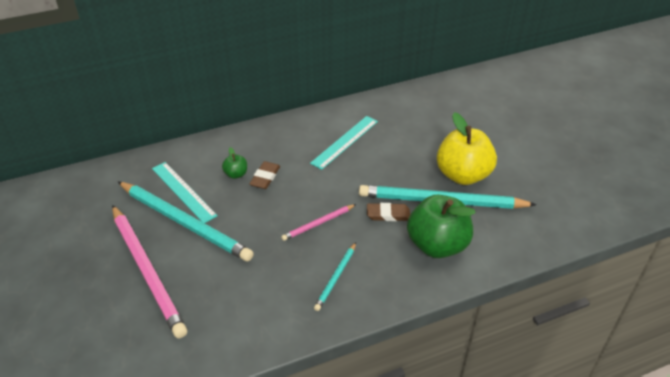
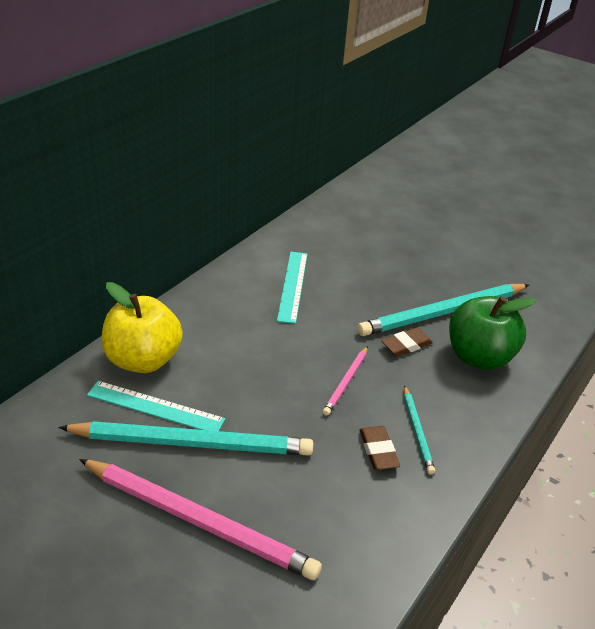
camera: 35 degrees left, 5 degrees down
green apple [222,147,247,179] -> none
brown eraser [249,161,280,189] -> brown eraser moved to [359,426,400,470]
yellow apple [437,112,497,185] -> yellow apple moved to [102,282,183,373]

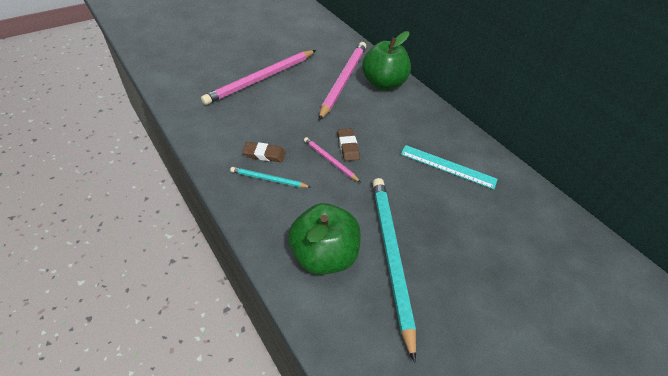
camera: 110 degrees right, 10 degrees up
turquoise pencil [58,421,313,456] -> none
turquoise ruler [87,381,225,431] -> pink pencil [319,42,367,120]
yellow apple [102,282,183,373] -> green apple [362,31,411,90]
brown eraser [381,327,433,357] -> brown eraser moved to [337,128,360,161]

